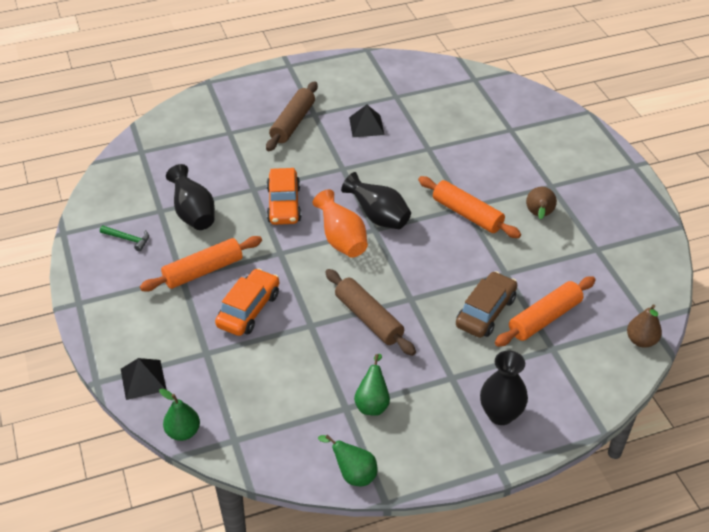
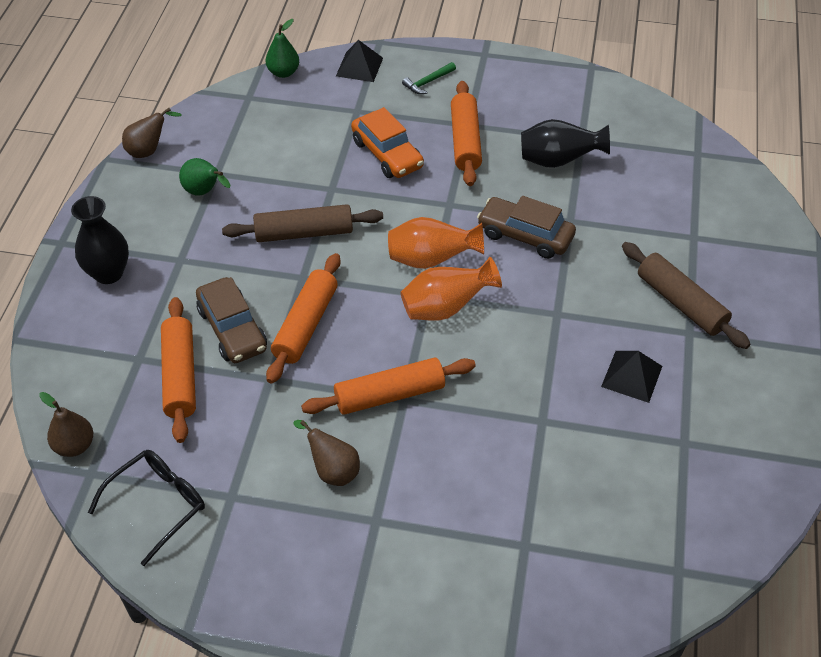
camera: 120 degrees right, 5 degrees up
green hammer [100,226,149,251] -> green hammer moved to [402,62,456,94]
orange car [266,168,301,225] -> brown car [477,196,576,259]
green pear [318,435,378,486] -> brown pear [122,108,182,158]
black vase [341,172,411,229] -> orange vase [400,257,502,320]
none -> black glasses [88,450,205,566]
none -> orange rolling pin [266,253,340,384]

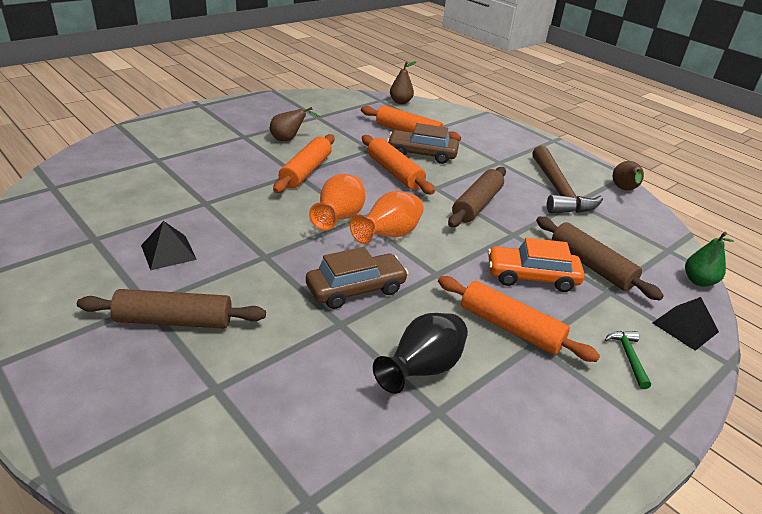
camera: 125 degrees right, 15 degrees down
black vase [71,196,129,284] -> none
black glasses [88,450,205,566] -> none
green pear [179,158,230,196] -> brown hammer [532,146,603,213]
none -> brown rolling pin [536,217,664,301]

